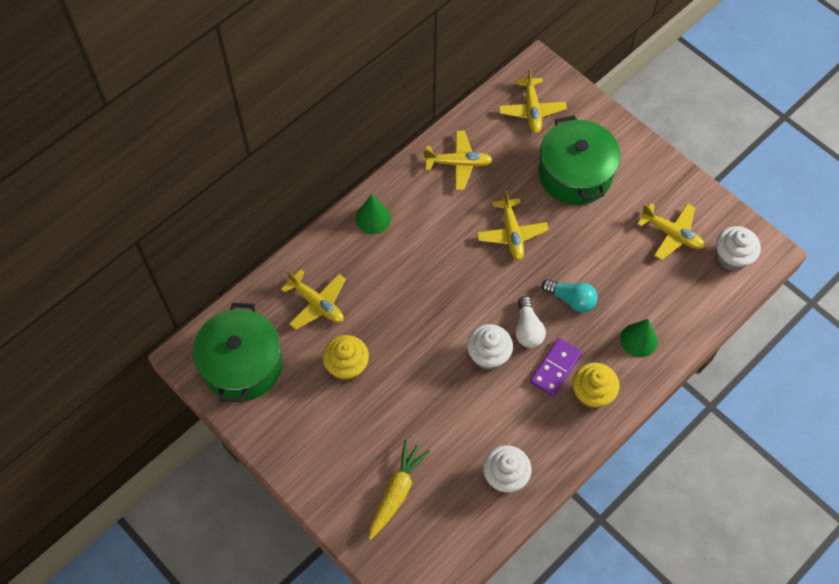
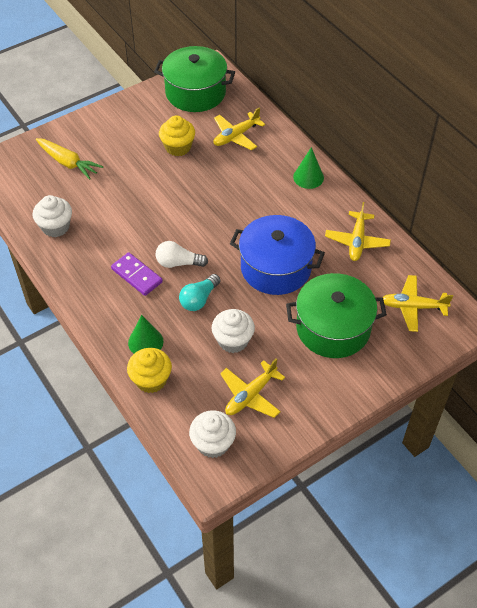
camera: 100 degrees right, 10 degrees down
white cupcake [467,324,513,370] -> white cupcake moved to [212,309,255,353]
yellow plane [477,190,549,260] -> blue pot [230,215,325,295]
yellow cupcake [572,363,619,409] -> yellow cupcake moved to [127,348,172,393]

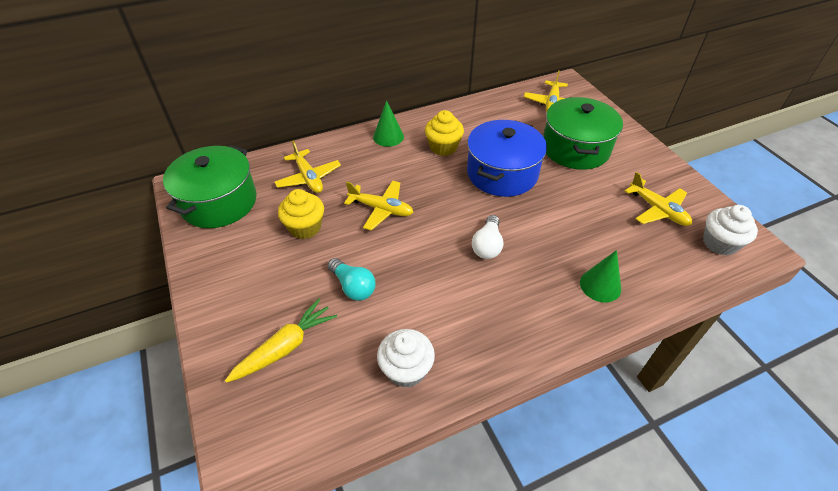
camera: 80 degrees left, 5 degrees down
purple domino [111,252,163,296] -> none
yellow cupcake [127,348,172,393] -> yellow cupcake moved to [425,110,464,156]
turquoise light bulb [179,274,221,311] -> turquoise light bulb moved to [328,258,376,301]
white cupcake [212,309,255,353] -> none
yellow plane [325,202,391,261] -> yellow plane moved to [344,180,414,231]

